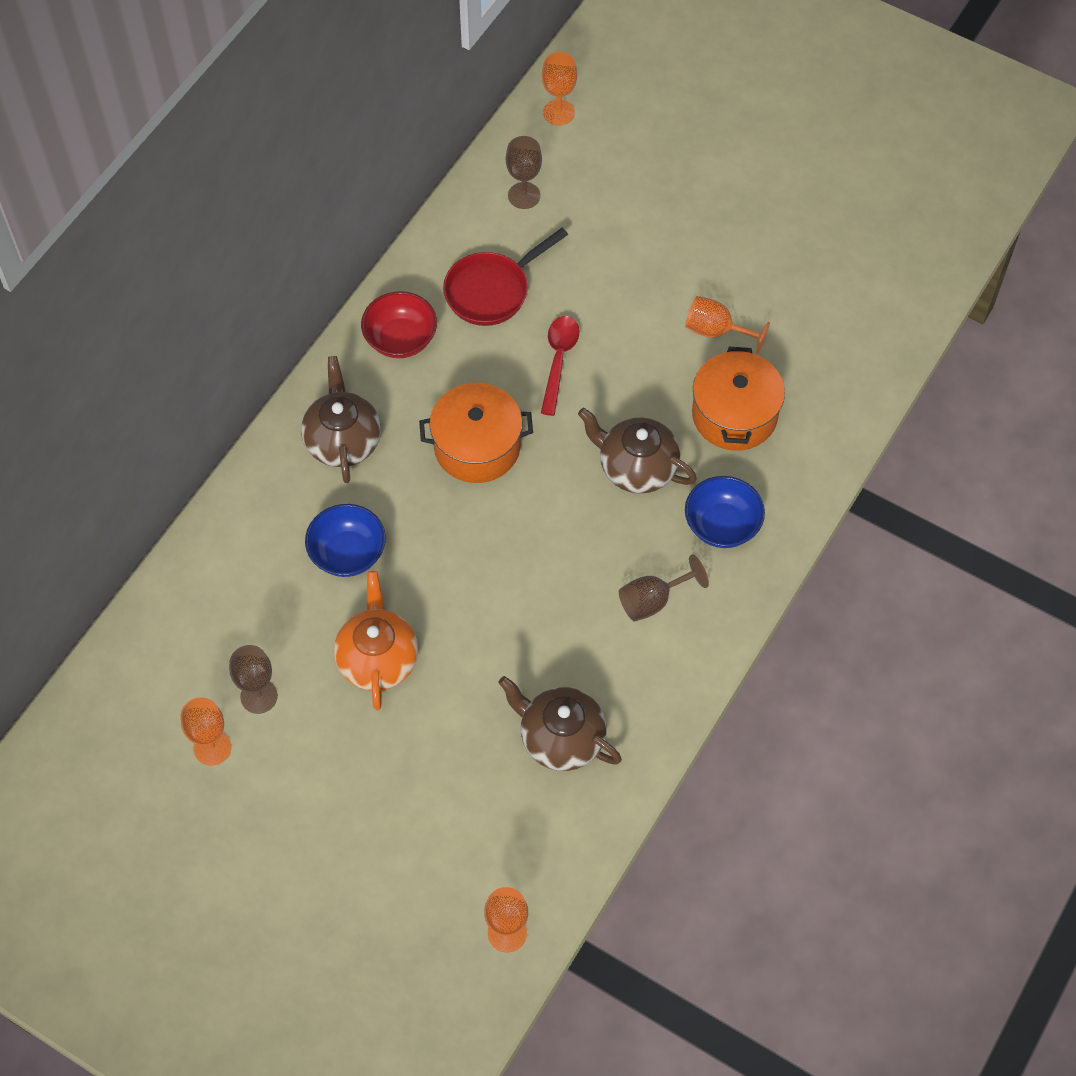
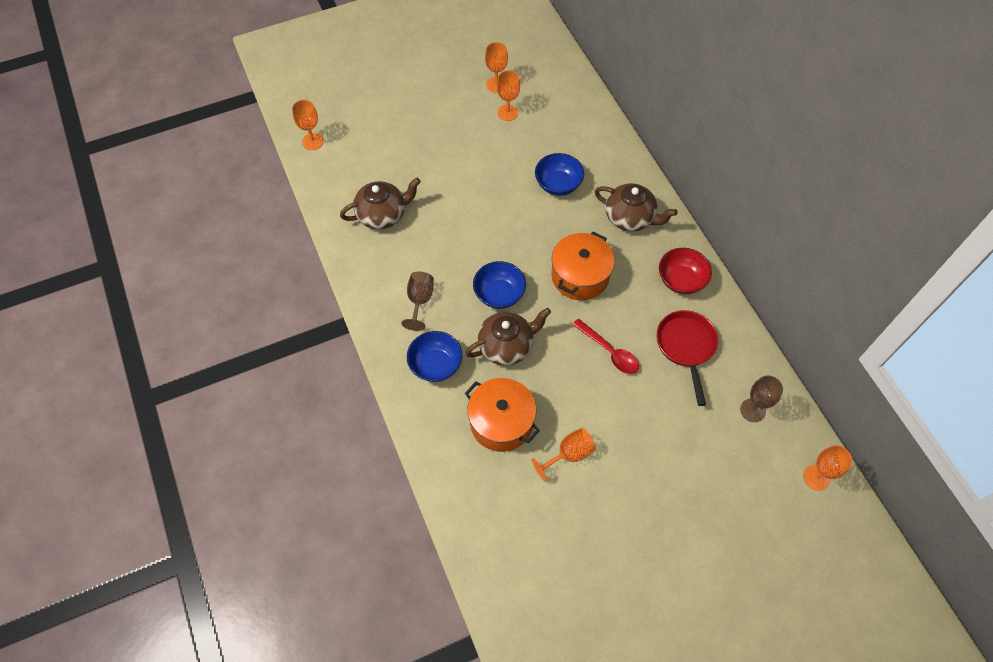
camera: 125 degrees right, 0 degrees up
brown goblet [229,645,278,714] -> orange goblet [497,70,520,121]
orange teapot [334,571,418,710] -> none
none -> blue bowl [473,261,526,309]

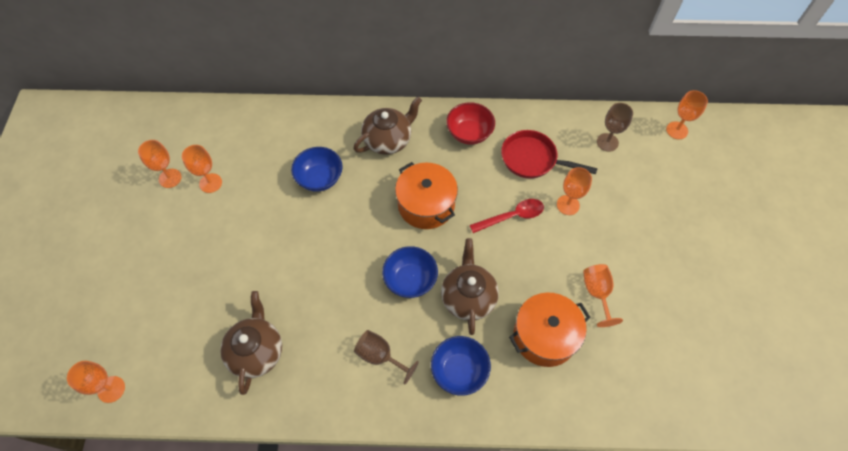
camera: 65 degrees left, 0 degrees up
none -> orange goblet [557,167,592,215]

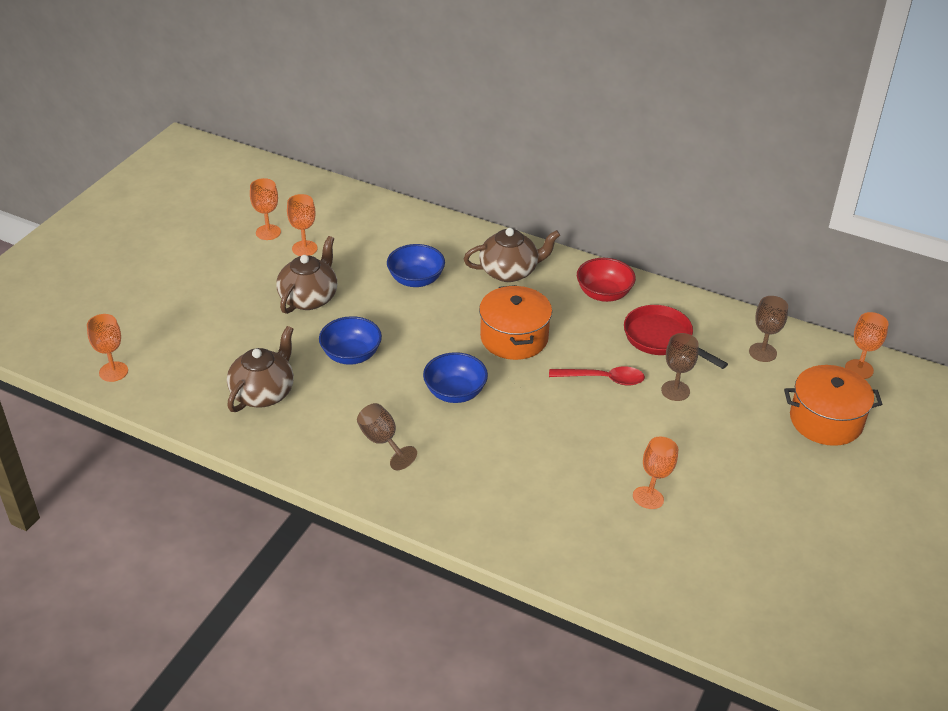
camera: 25 degrees right, 20 degrees down
blue bowl [431,336,491,396] -> blue bowl moved to [319,316,382,365]
brown teapot [441,238,499,335] -> brown teapot moved to [276,236,337,314]
orange pot [509,292,591,367] -> orange pot moved to [784,365,882,446]
orange goblet [557,167,592,215] -> brown goblet [661,333,699,401]

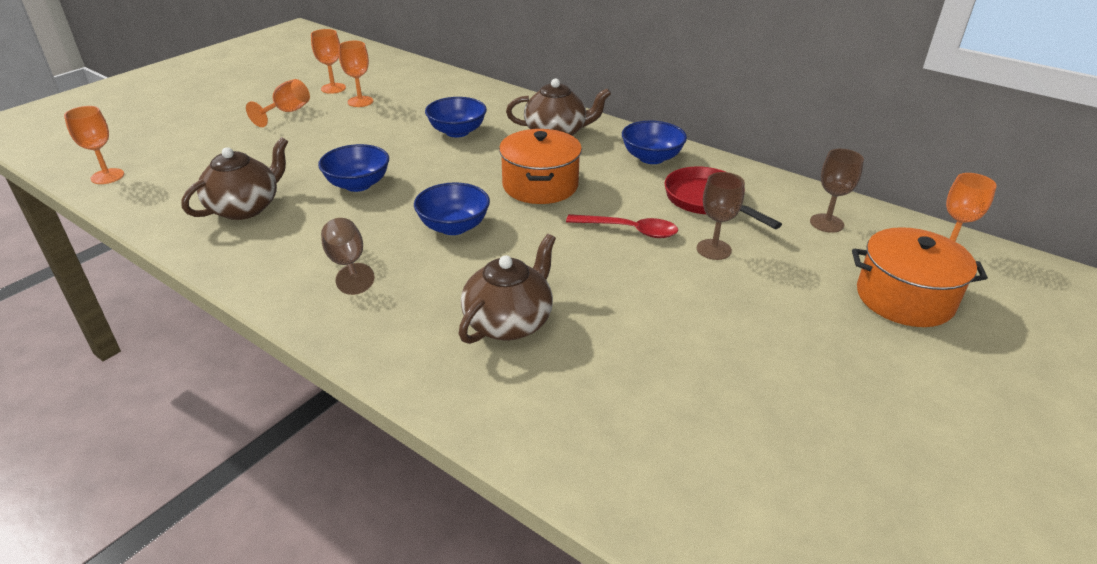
camera: 10 degrees right, 5 degrees down
brown teapot [276,236,337,314] -> brown teapot moved to [459,234,556,344]
red bowl [577,258,636,302] -> blue bowl [622,121,687,164]
orange goblet [633,436,678,509] -> orange goblet moved to [246,79,310,127]

